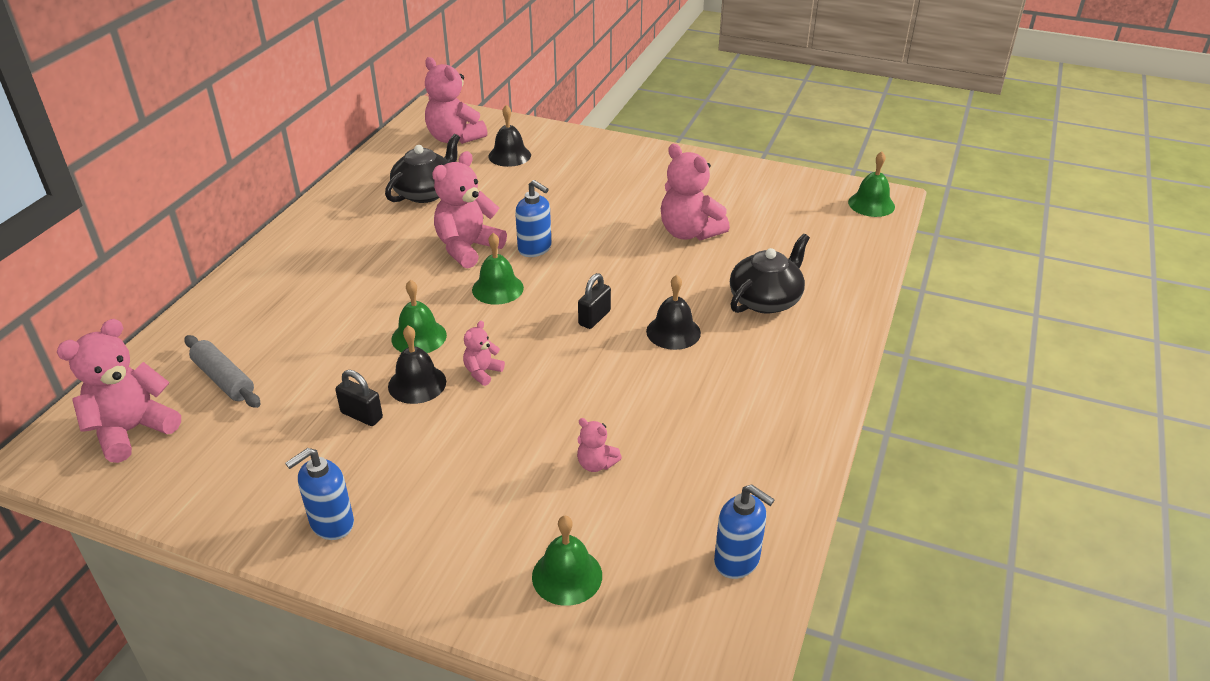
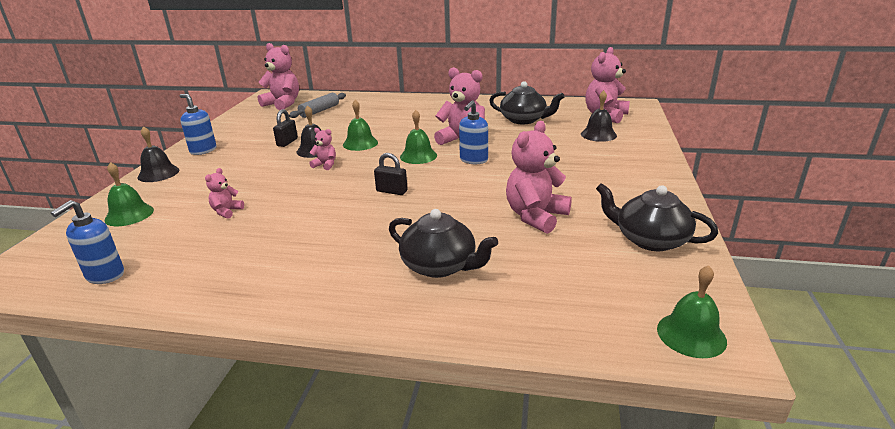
camera: 80 degrees right, 10 degrees down
black bell [646,275,701,350] -> black bell moved to [137,126,179,182]
none -> black teapot [596,183,718,251]

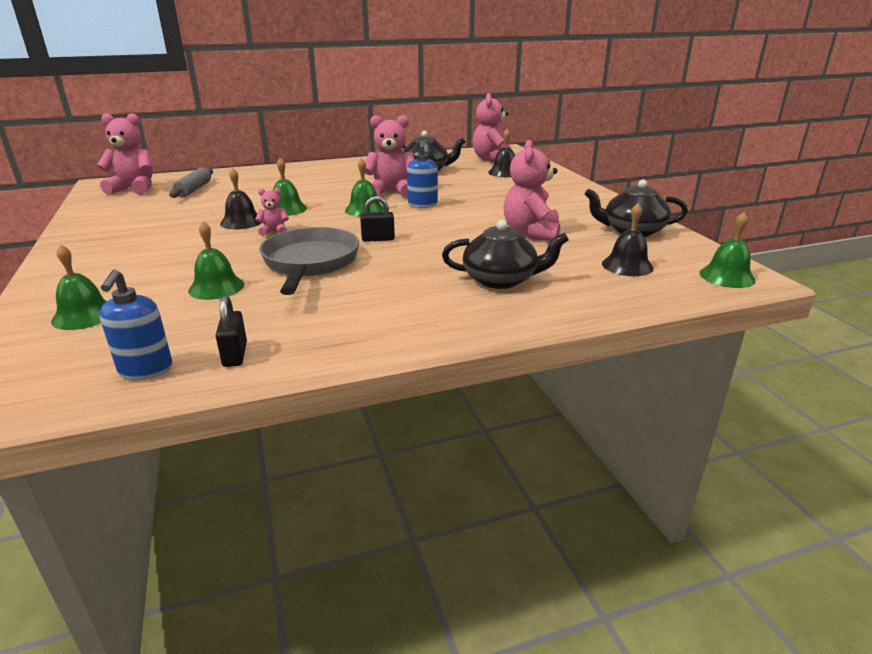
camera: 30 degrees left, 0 degrees up
black bell [137,126,179,182] -> black bell moved to [602,203,654,276]
blue soap dispenser [180,94,217,155] -> none
pink teddy bear [205,168,244,219] -> green bell [188,221,244,300]
black padlock [273,109,298,147] -> black padlock moved to [216,295,247,367]
none -> grey pan [259,227,359,295]

